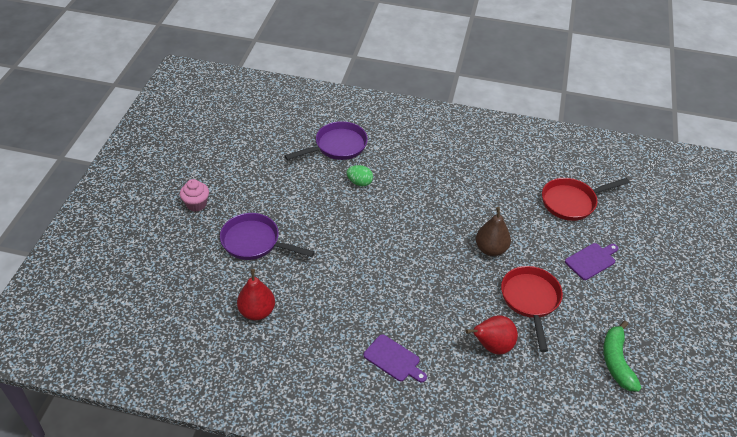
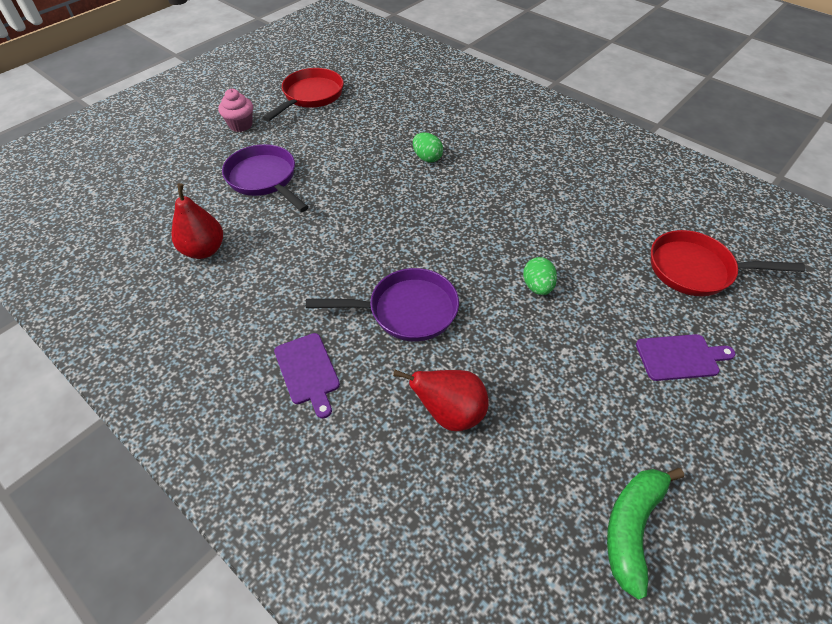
camera: 30 degrees right, 5 degrees up
purple pan [284,121,368,160] -> purple pan moved to [306,268,459,342]
brown pear [476,207,511,256] -> green egg [523,257,557,295]
red pan [501,266,563,352] -> red pan moved to [263,68,344,121]

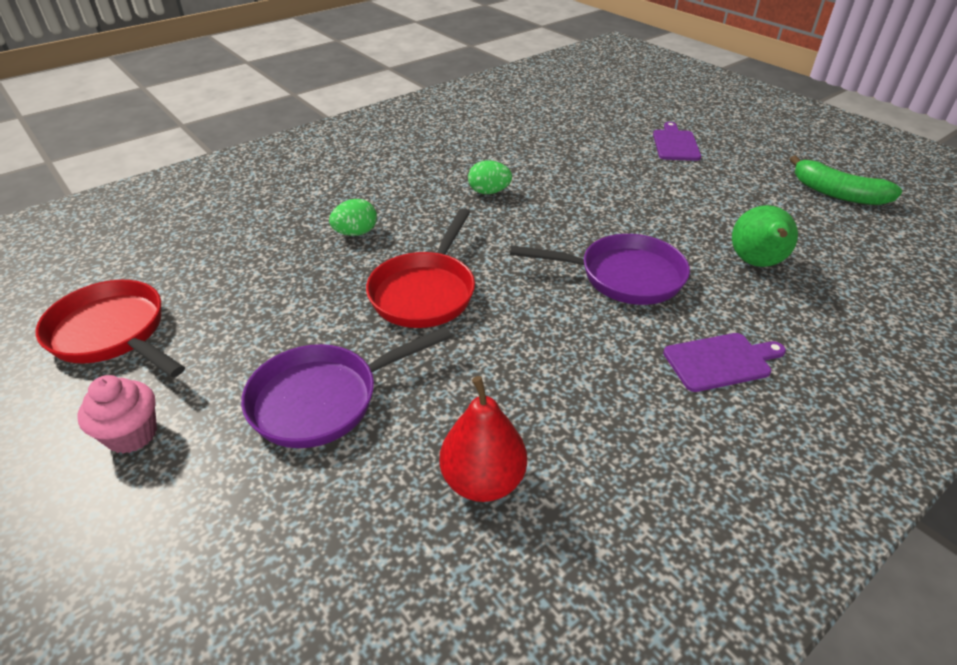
camera: 80 degrees left, 10 degrees down
purple pan [306,268,459,342] -> purple pan turned 90 degrees clockwise [510,234,690,305]
red pear [393,370,489,431] -> green pear [732,205,798,267]
green egg [523,257,557,295] -> green egg moved to [468,160,512,194]
red pan [651,230,805,296] -> red pan moved to [366,208,475,328]

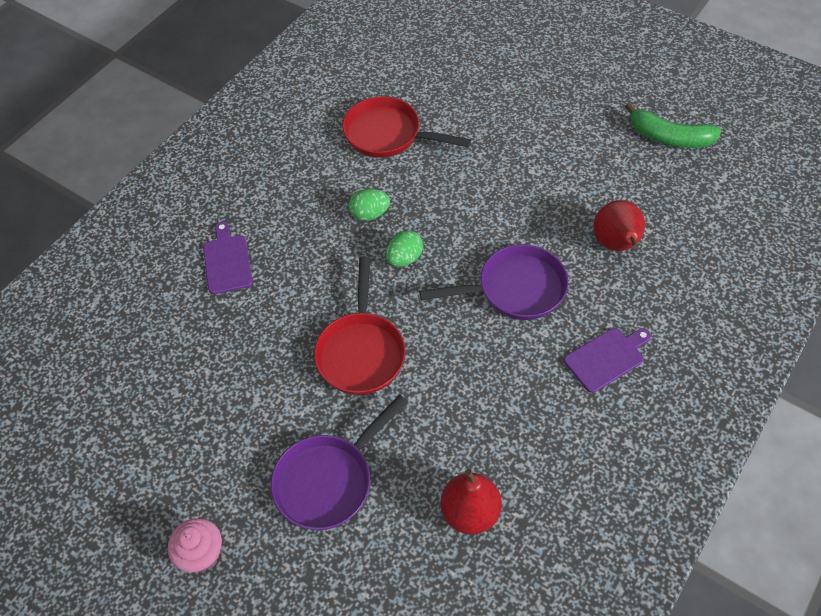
camera: 15 degrees left, 15 degrees up
red pan [36,280,185,378] -> red pan moved to [342,96,471,158]
green egg [329,199,377,236] -> green egg moved to [386,231,423,267]
purple cutting board [653,122,701,161] -> purple cutting board moved to [203,222,253,294]
green pear [732,205,798,267] -> red pear [593,200,645,251]

